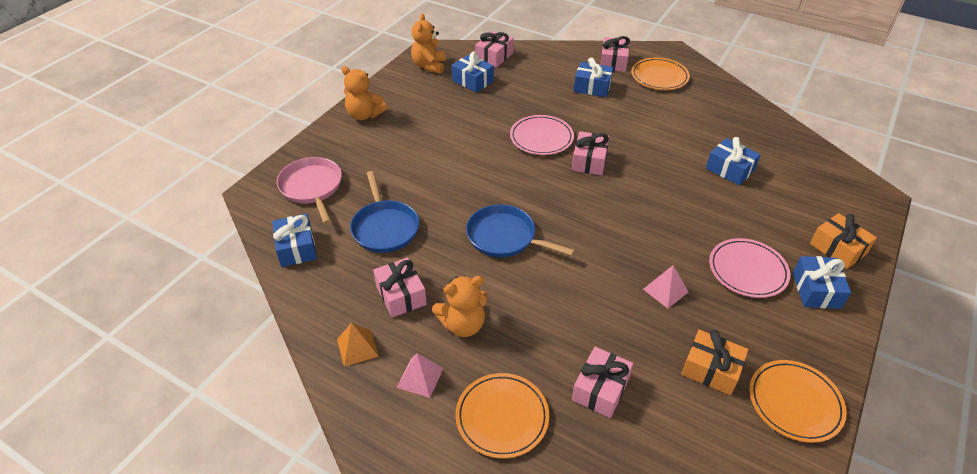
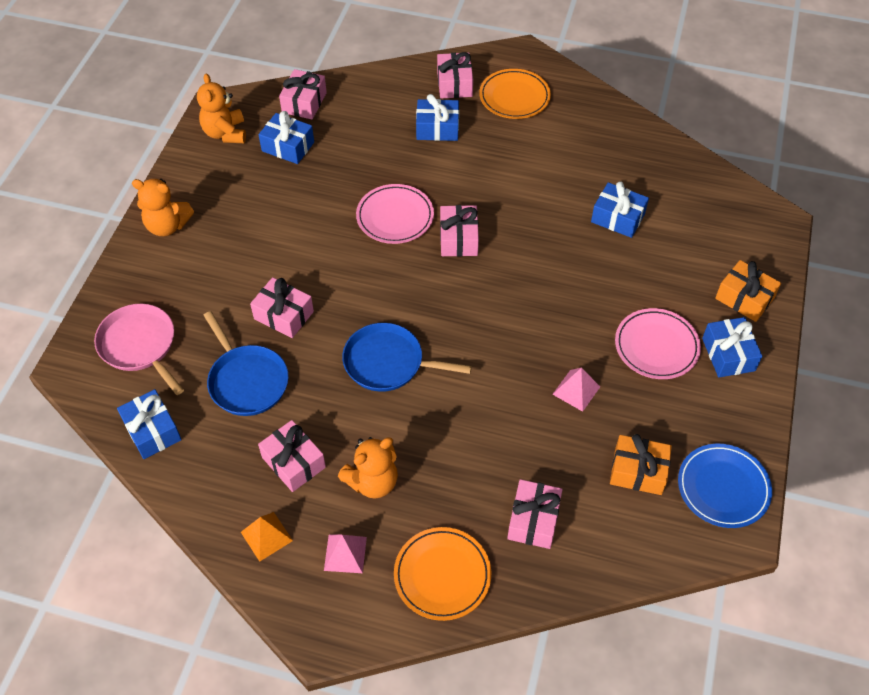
camera: 15 degrees left, 10 degrees up
orange plate [749,360,847,443] -> blue plate [678,444,772,528]
none -> pink gift [250,277,314,338]

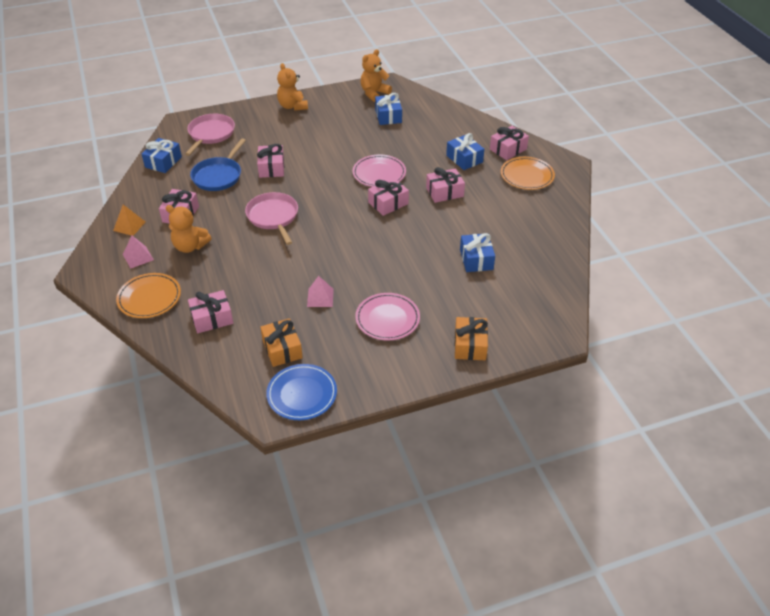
camera: 55 degrees right, 10 degrees down
pink gift [279,69,327,119] -> pink gift moved to [426,167,465,203]
blue pan [342,323,472,392] -> pink pan [245,192,298,245]
blue gift [702,317,762,377] -> none

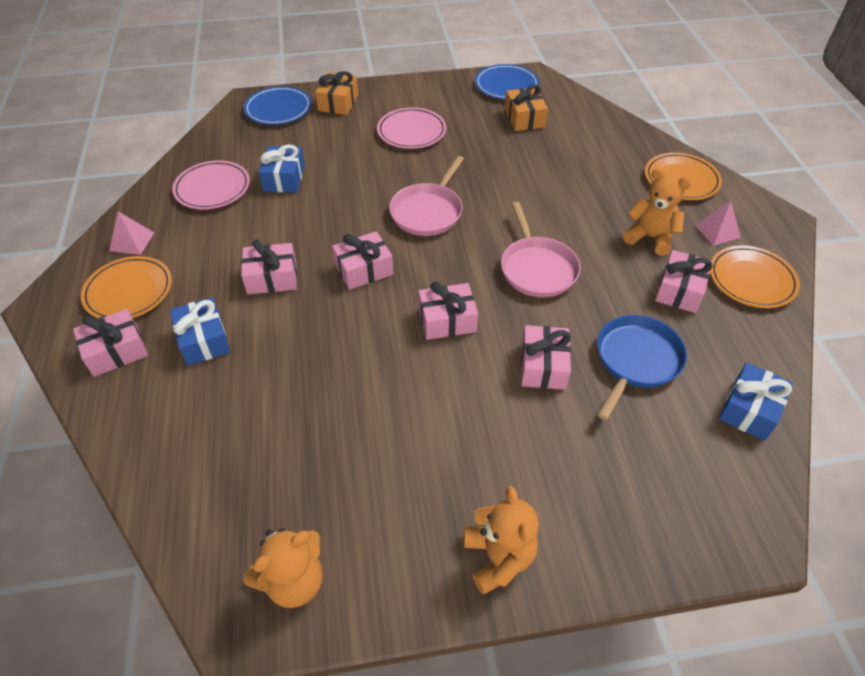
camera: 170 degrees left, 5 degrees up
orange pyramid [113,205,145,236] -> orange plate [710,245,800,308]
pink pan [185,114,235,156] -> pink pan moved to [389,156,464,236]
pink gift [188,290,233,333] -> pink gift moved to [418,282,478,340]
pink pyramid [307,276,334,307] -> pink pyramid moved to [109,211,154,255]
pink plate [353,155,406,187] -> pink plate moved to [172,160,250,210]
blue gift [375,93,402,125] -> none
none -> blue plate [244,86,312,125]

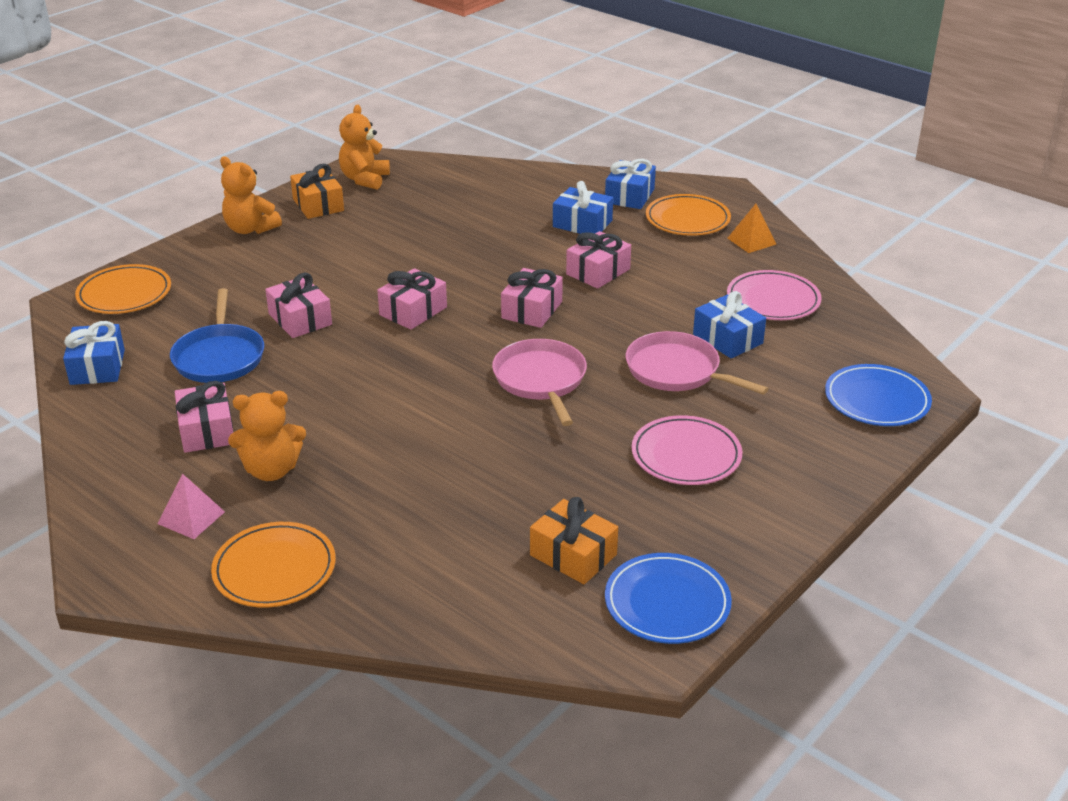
camera: 140 degrees right, 15 degrees down
pink gift [73,309,148,377] -> blue gift [605,159,656,209]
pink pyramid [109,211,154,255] -> orange pyramid [728,204,776,253]
orange gift [315,71,359,115] -> orange gift moved to [290,164,344,219]
pink pan [501,202,581,297] -> pink pan moved to [626,331,769,395]
orange plate [710,245,800,308] -> orange plate moved to [75,264,171,314]

